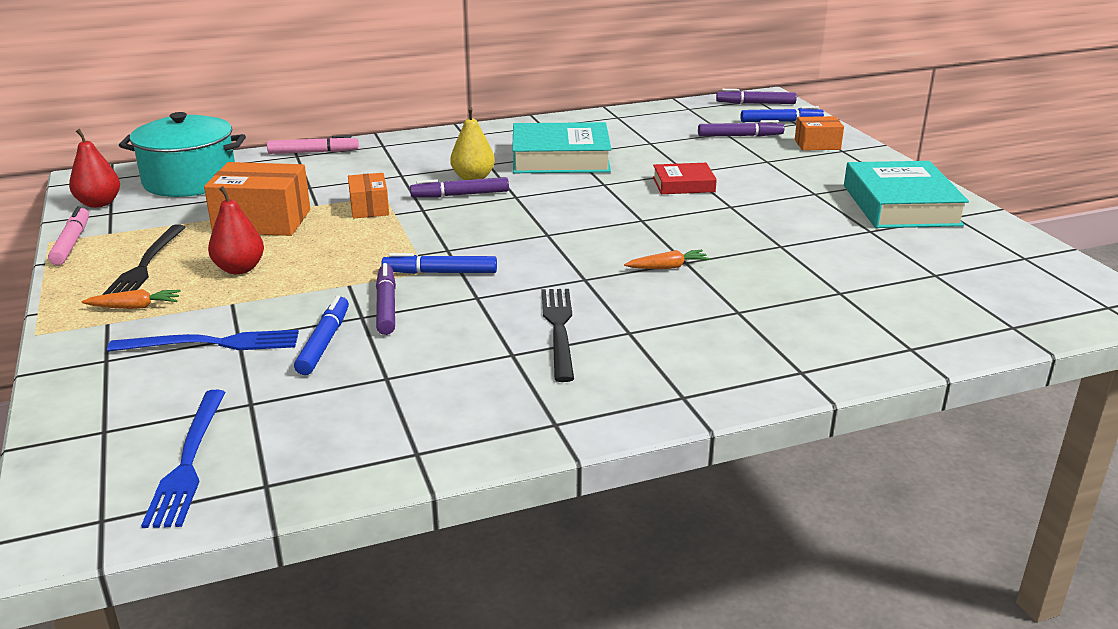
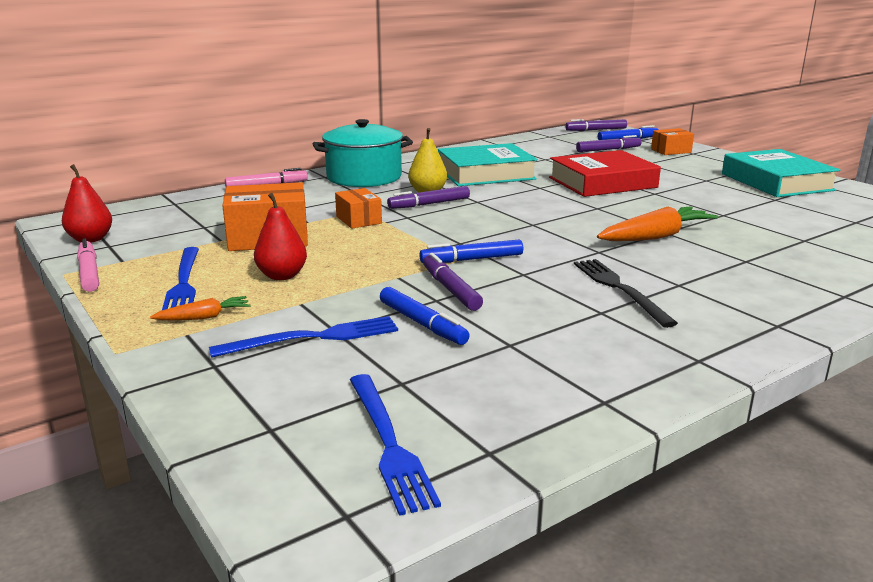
camera: 15 degrees left, 5 degrees down
black fork [102,224,186,295] -> blue fork [162,247,199,310]
turquoise pot [119,112,246,197] -> turquoise pot moved to [313,119,413,187]
blue marker [294,295,349,375] -> blue marker turned 150 degrees clockwise [380,287,470,345]
orange carrot [624,250,710,269] -> orange carrot [597,206,718,241], size x1.92
red book [653,163,717,194] -> red book [549,150,661,197], size x1.84

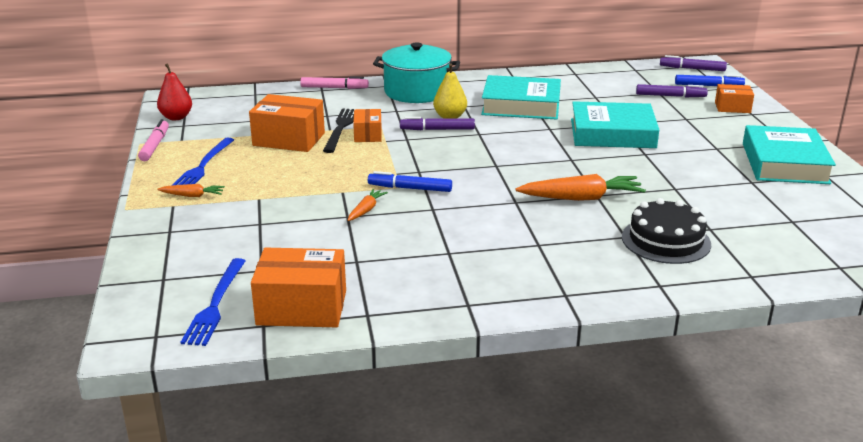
camera: 25 degrees right, 5 degrees up
blue fork [209,316,398,358] -> none
red pear [254,193,307,280] -> none
blue marker [380,287,470,345] -> none
purple marker [423,253,483,311] -> orange carrot [348,189,388,221]
red book [549,150,661,197] -> turquoise book [571,101,659,148]
black fork [574,259,678,328] -> black fork moved to [323,108,354,153]
none -> orange box [251,248,346,327]
none -> black cake [622,198,711,264]

